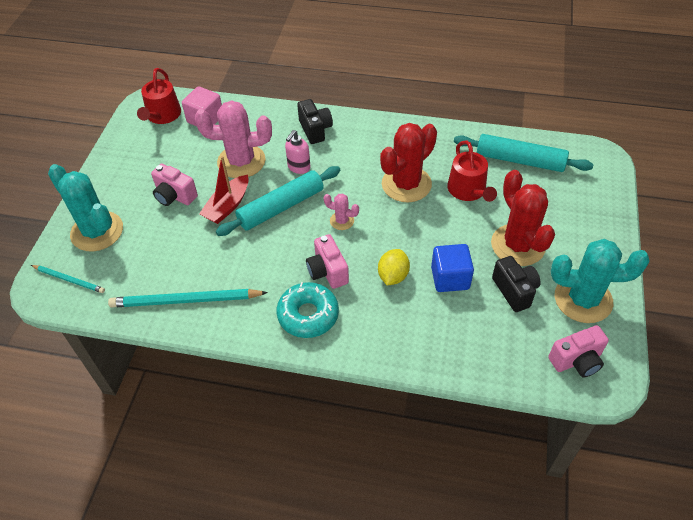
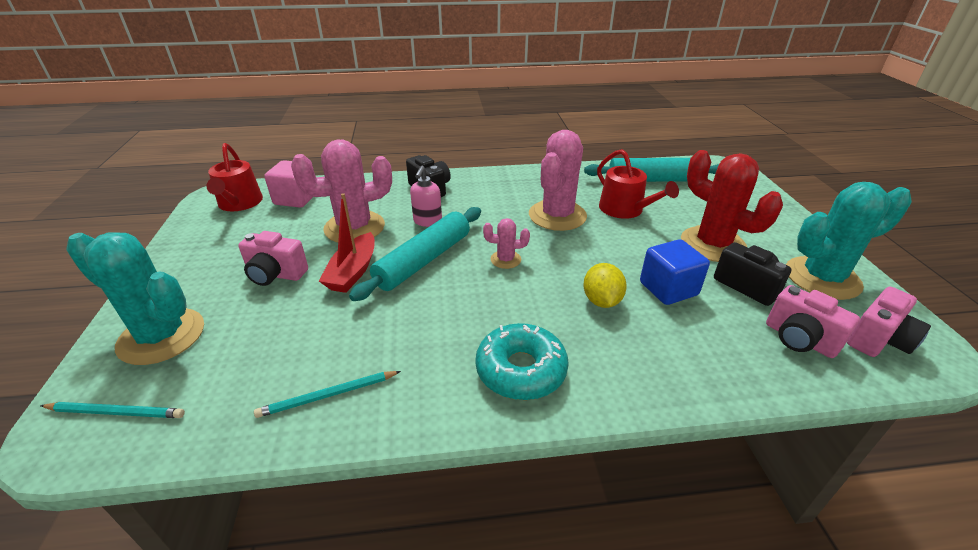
camera: 20 degrees left, 15 degrees down
turquoise pencil [108,289,268,308] -> turquoise pencil [254,371,401,418], size x0.57
pink camera [306,234,349,289] -> pink camera moved to [766,285,860,358]
red cactus [380,123,437,202] -> pink cactus [529,130,587,231]

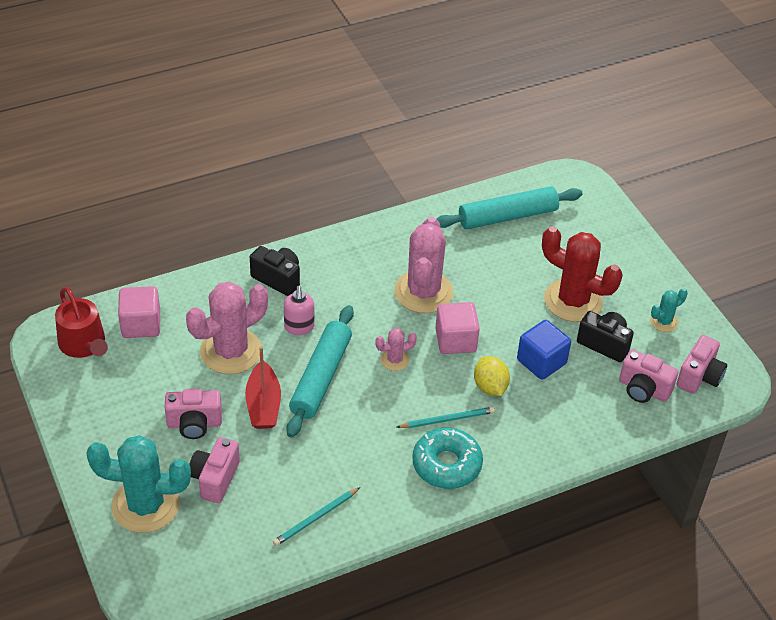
camera: 20 degrees left, 10 degrees up
turquoise pencil [40,402,185,418] -> turquoise pencil moved to [397,407,495,428]
red watering can [597,149,679,219] -> none
turquoise cactus [786,182,912,300] -> turquoise cactus [650,288,688,332], size x0.47
none -> pink camera [189,437,240,503]
none -> pink cube [435,302,480,354]

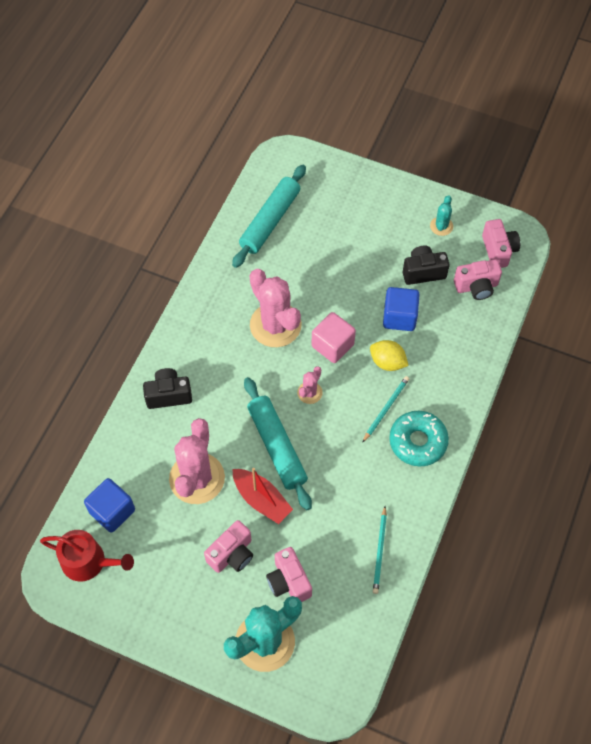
camera: 40 degrees left, 15 degrees up
pink cube [118,286,160,338] -> blue cube [84,478,135,533]
pink soap dispenser [284,286,314,335] -> none
red cactus [542,226,623,322] -> none

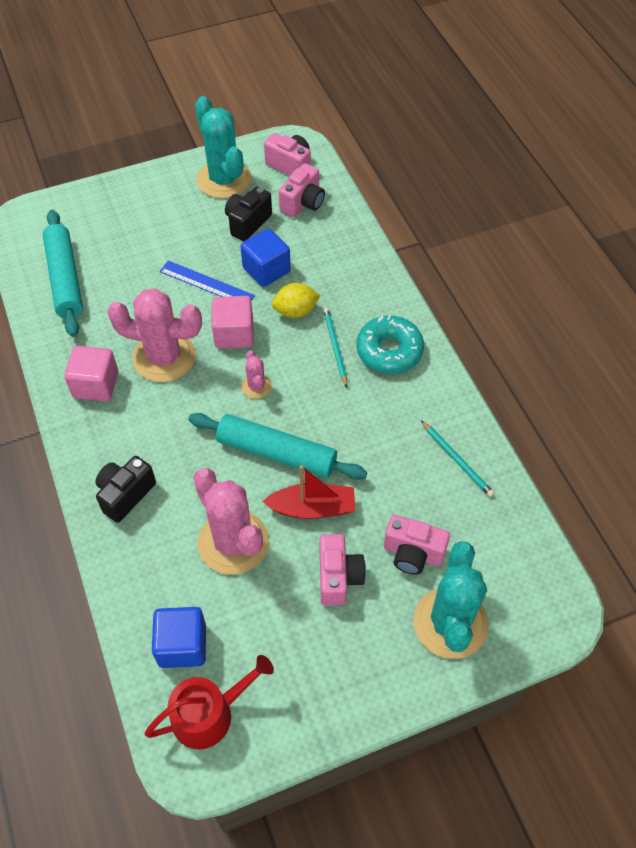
camera: 45 degrees left, 5 degrees down
turquoise cactus [430,195,453,236] -> turquoise cactus [195,96,252,199], size x2.12
none -> pink cube [64,346,118,401]
none -> blue ruler [160,260,255,301]

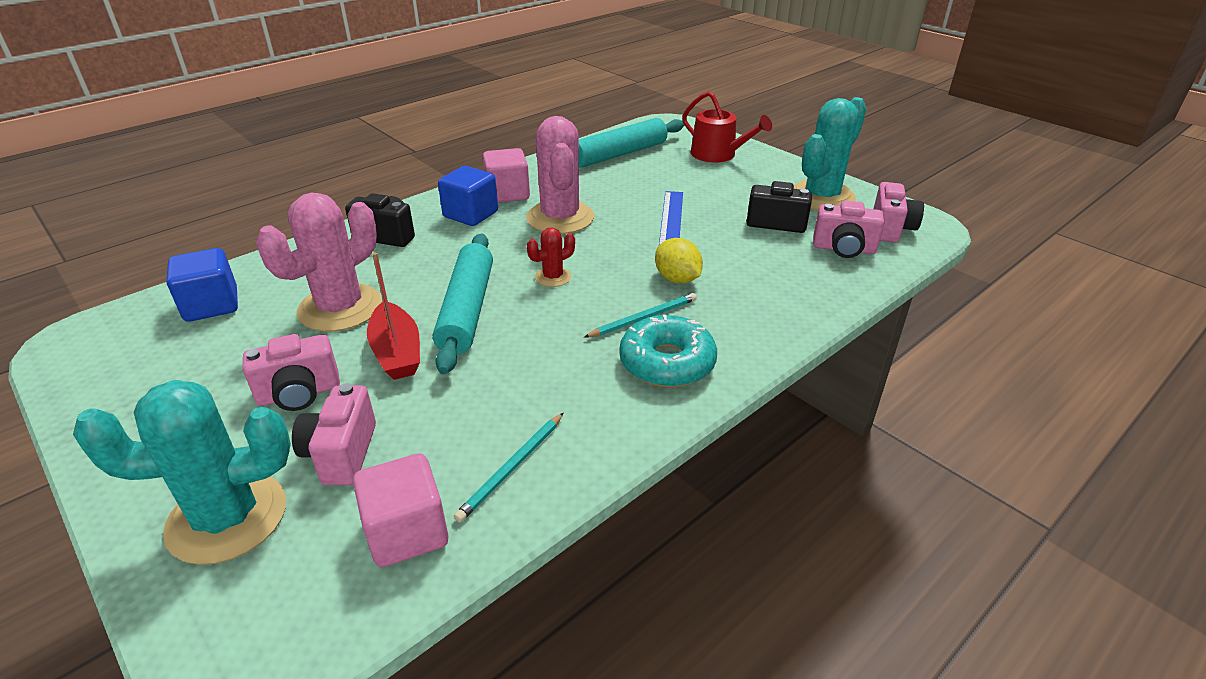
camera: 70 degrees right, 20 degrees down
red watering can [144,655,274,749] -> red watering can moved to [682,91,772,163]
pink cube [212,296,254,349] -> pink cube moved to [353,453,449,567]
blue cube [240,228,291,287] -> blue cube moved to [438,166,498,226]
pink cactus [241,350,272,399] -> red cactus [527,227,575,287]

